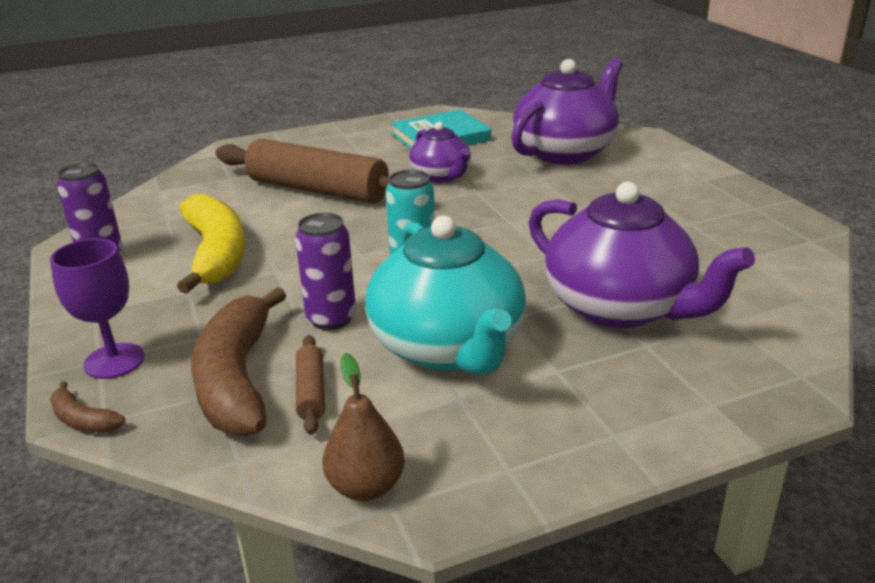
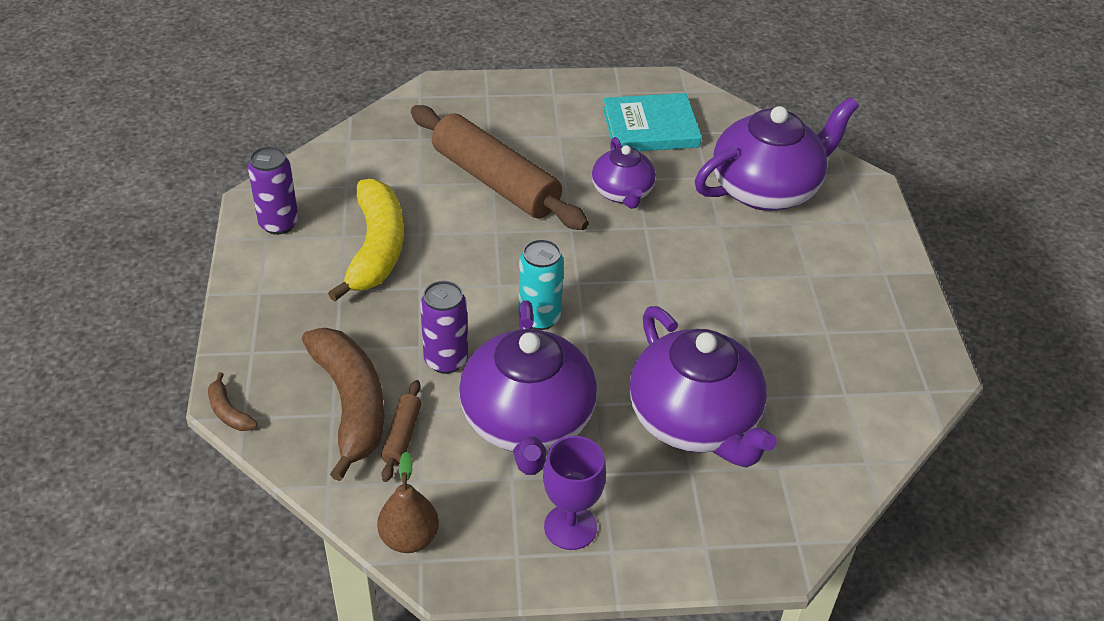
camera: 15 degrees right, 15 degrees up
purple goblet [50,238,145,379] -> purple goblet moved to [543,436,606,550]
brown banana [191,287,286,436] -> brown banana turned 150 degrees clockwise [302,328,384,481]
turquoise teapot [365,216,526,375] -> purple teapot [459,300,597,475]

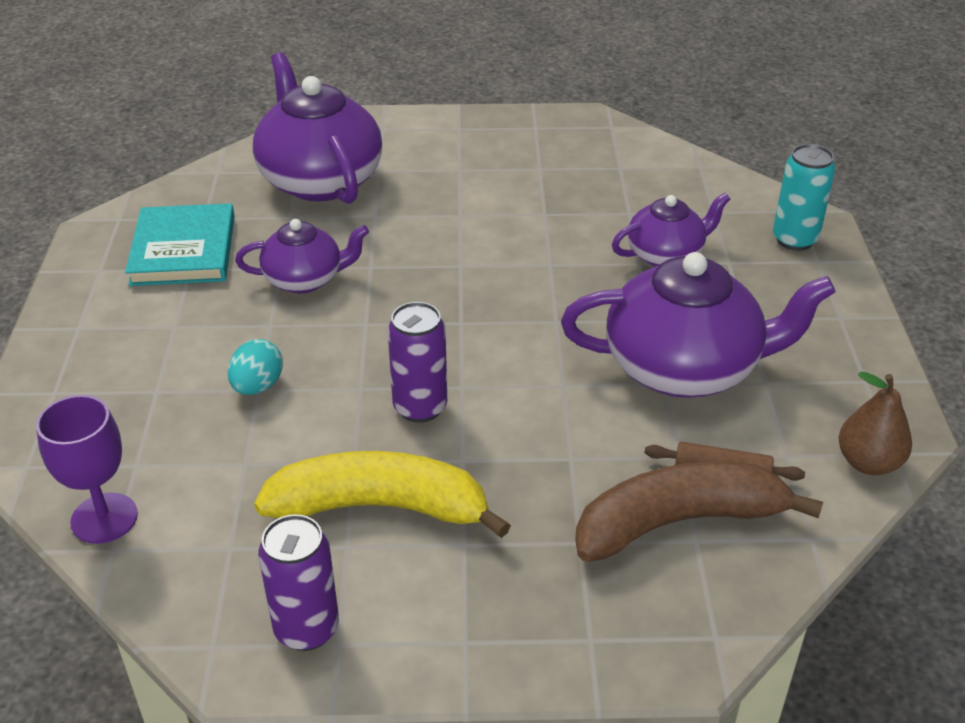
camera: 85 degrees left, 5 degrees down
brown banana [208,372,258,431] -> none
brown rolling pin [411,105,589,230] -> turquoise egg [228,339,283,395]
purple can [420,281,468,374] -> purple can moved to [388,302,447,423]
turquoise can [518,239,564,330] -> turquoise can moved to [773,144,835,251]
purple goblet [543,436,606,550] -> purple goblet moved to [36,395,138,544]
purple teapot [629,306,777,468] -> purple teapot [612,193,730,267], size x0.56

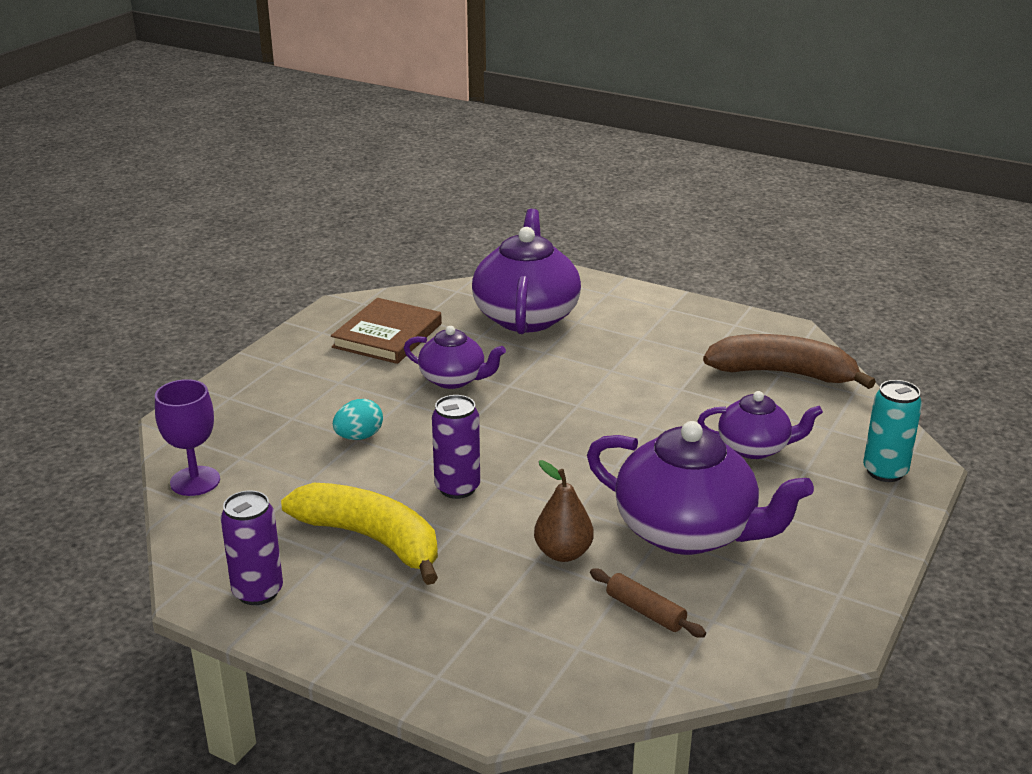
camera: 30 degrees right, 10 degrees down
turquoise book [125,203,235,286] -> brown book [331,298,442,364]
brown banana [575,462,823,562] -> brown banana moved to [703,334,876,389]
brown pear [838,371,912,475] -> brown pear moved to [534,460,594,562]

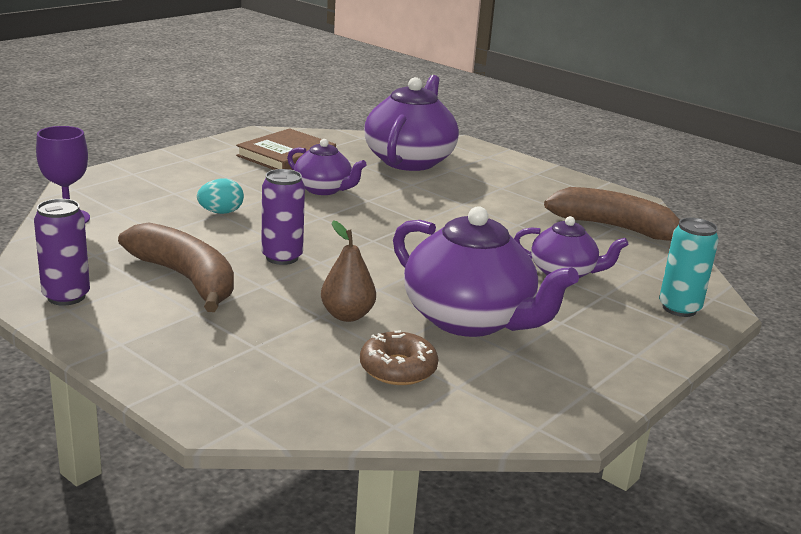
camera: 10 degrees right, 5 degrees down
yellow banana [281,483,438,585] -> brown banana [118,223,234,312]
brown rolling pin [590,568,706,638] -> brown donut [360,330,438,385]

